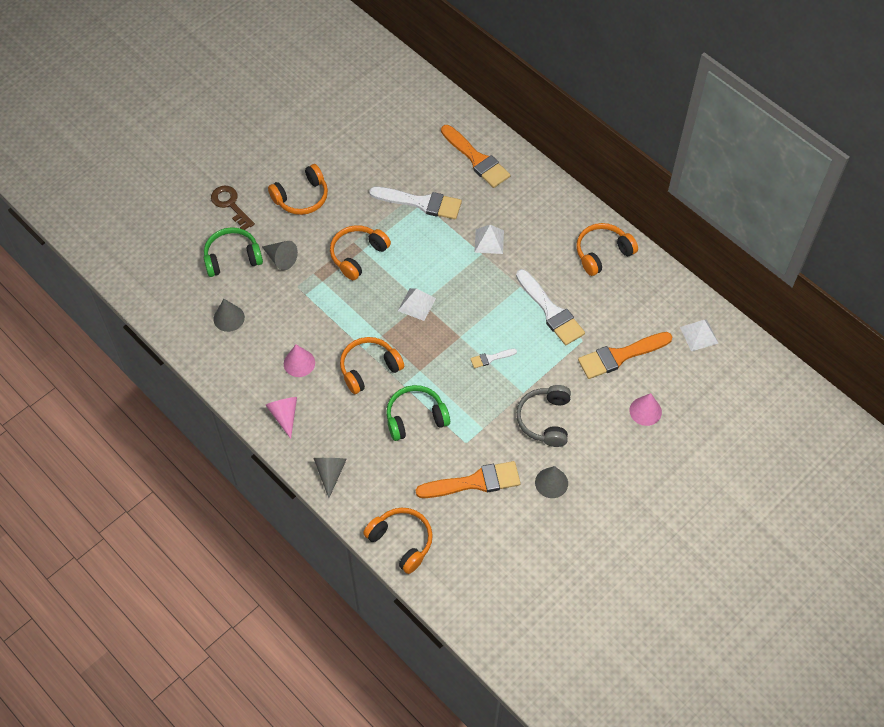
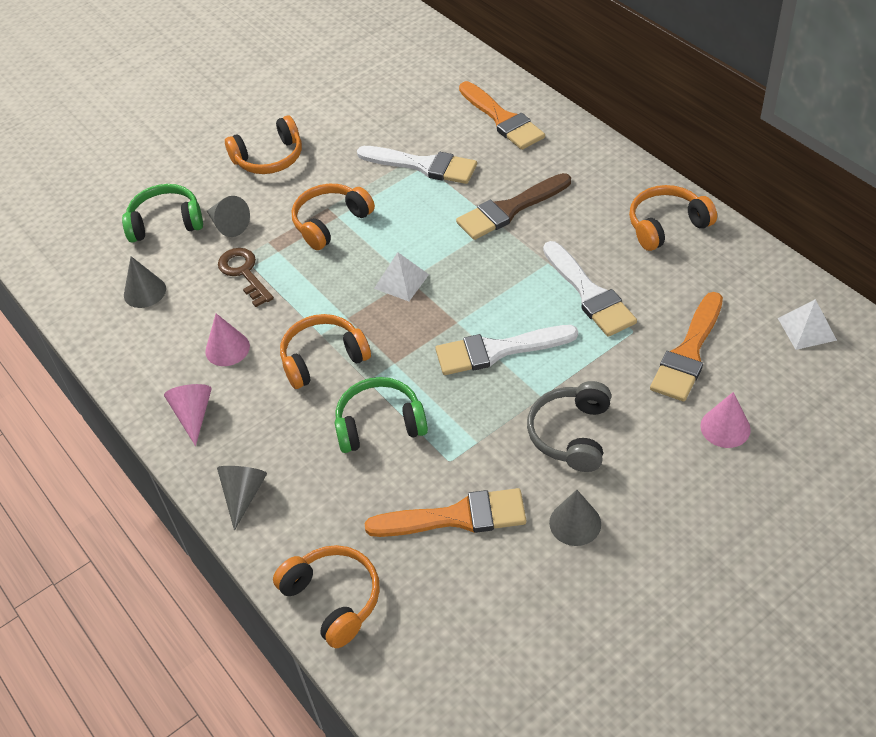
camera: 10 degrees right, 10 degrees down
brown key [211,186,255,230] -> brown key moved to [218,248,274,307]
white brush [470,349,517,368] -> white brush [435,325,578,375], size x2.09
white pyramid [474,225,504,254] -> brown brush [456,173,571,240]
orange brush [578,332,672,379] -> orange brush turned 45 degrees counterclockwise [650,292,723,402]

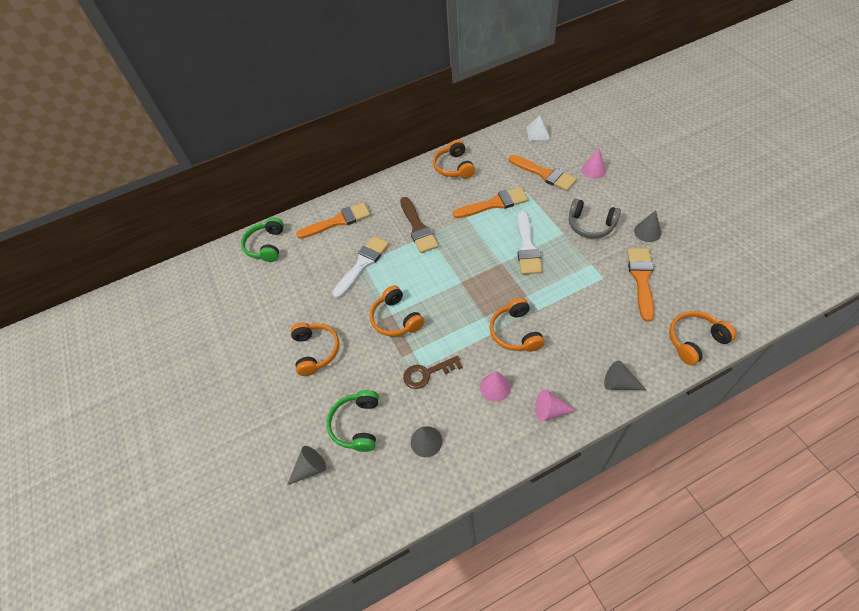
camera: 75 degrees left, 5 degrees up
grey cone [207,196,250,237] -> grey cone moved to [287,446,326,485]
green headphones [335,377,428,453] -> green headphones moved to [241,217,284,262]
white pyramid [374,252,429,301] -> none
white brush [543,241,637,337] -> orange brush [453,187,528,218]

